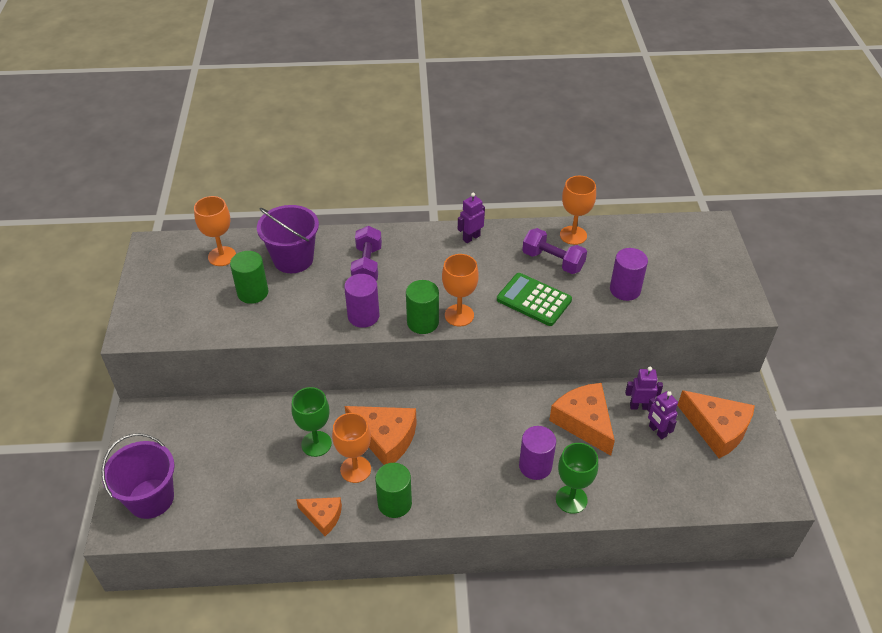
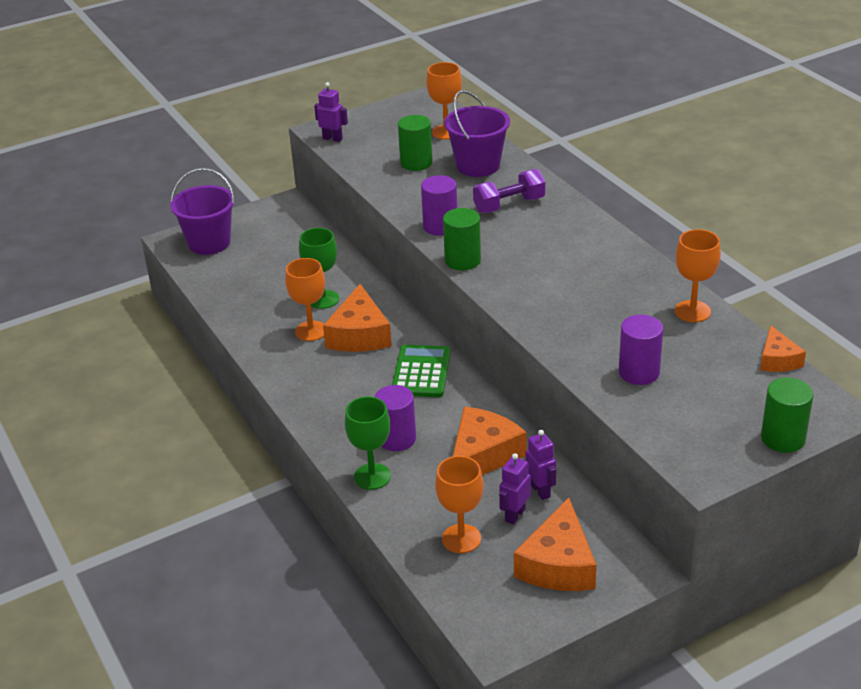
camera: 65 degrees right, 10 degrees down
orange cheese [296,497,342,536] -> orange cheese moved to [760,325,806,372]
green cylinder [375,463,412,518] -> green cylinder moved to [761,377,814,453]
orange goblet [442,254,479,327] -> orange goblet moved to [435,456,483,553]
purple robot [458,193,485,243] -> purple robot moved to [314,82,348,142]
green calculator [497,273,572,326] -> green calculator moved to [392,345,451,397]
purple dumbbell [522,228,587,274] -> none

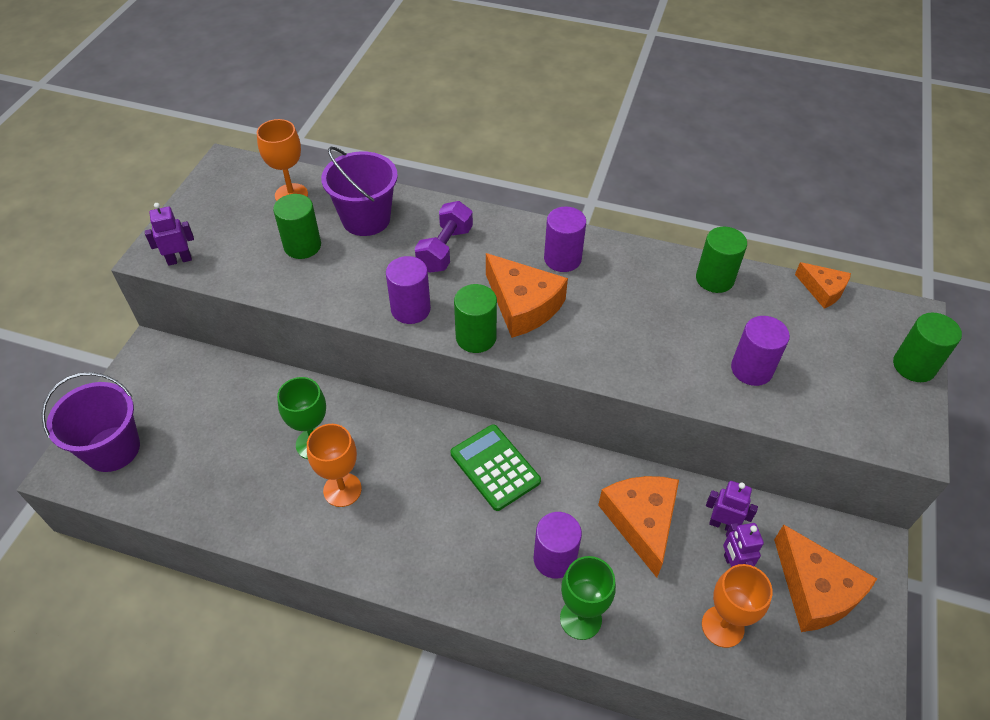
camera: 45 degrees left, 15 degrees up
orange cheese [323,284,392,352] -> orange cheese moved to [486,253,568,338]
orange goblet [675,229,721,322] -> green cylinder [696,227,747,293]
none -> purple cylinder [544,206,586,272]

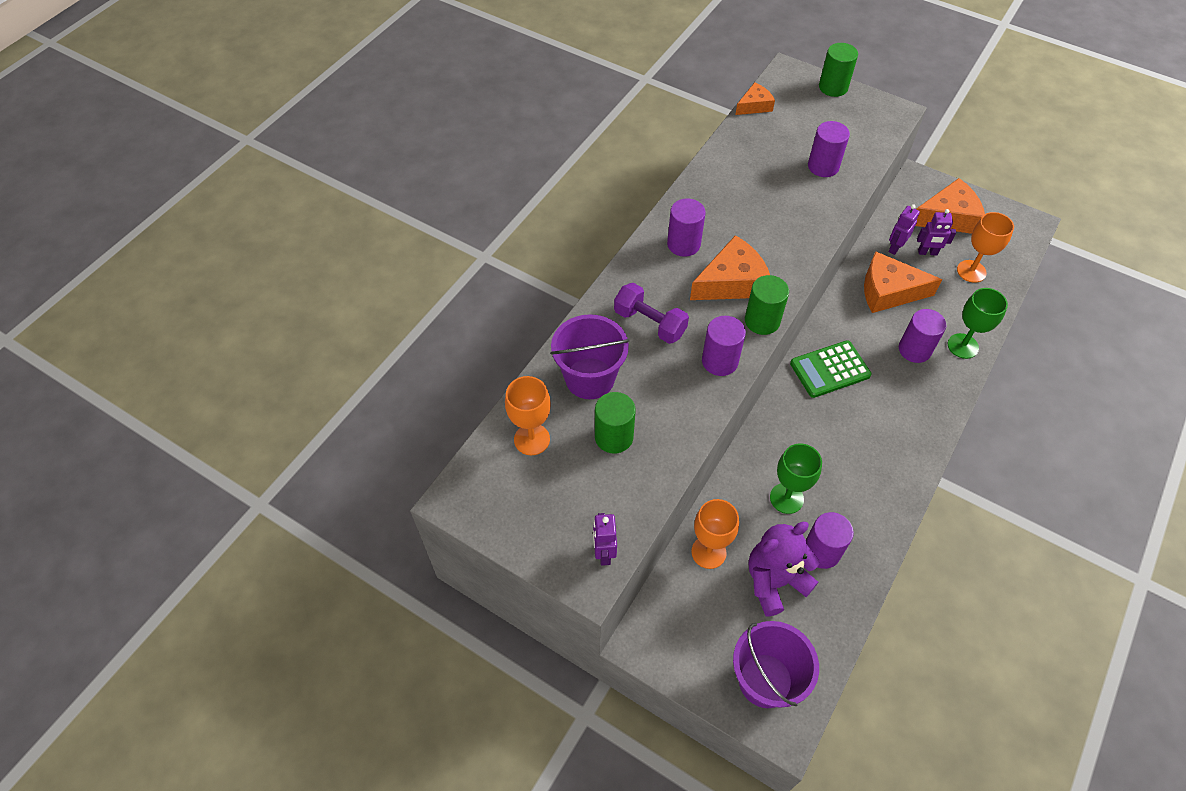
camera: 75 degrees left, 5 degrees up
orange goblet [307,424,362,507] -> orange goblet moved to [691,499,739,569]
green cylinder [696,227,747,293] -> none
none -> purple teddy bear [749,522,820,616]
none -> purple cylinder [806,512,854,569]

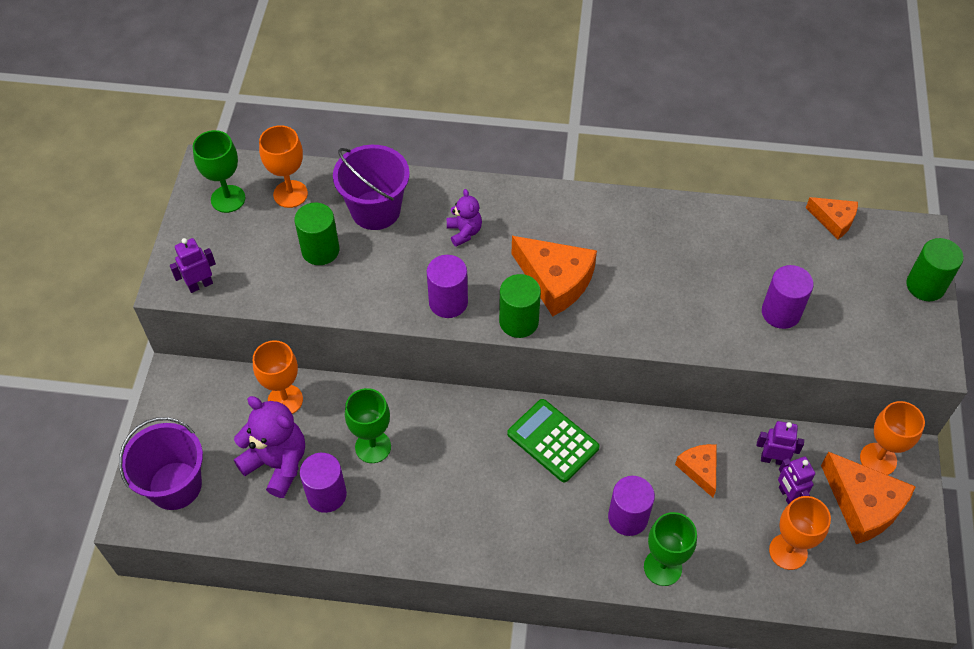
camera: 65 degrees right, 0 degrees up
purple dumbbell [614,283,689,344] -> purple teddy bear [447,189,482,247]
purple cylinder [667,198,705,257] -> none
orange cheese [864,251,942,313] -> orange cheese [675,444,717,498], size x0.58
none -> green goblet [193,130,245,213]
none -> orange goblet [860,401,925,475]

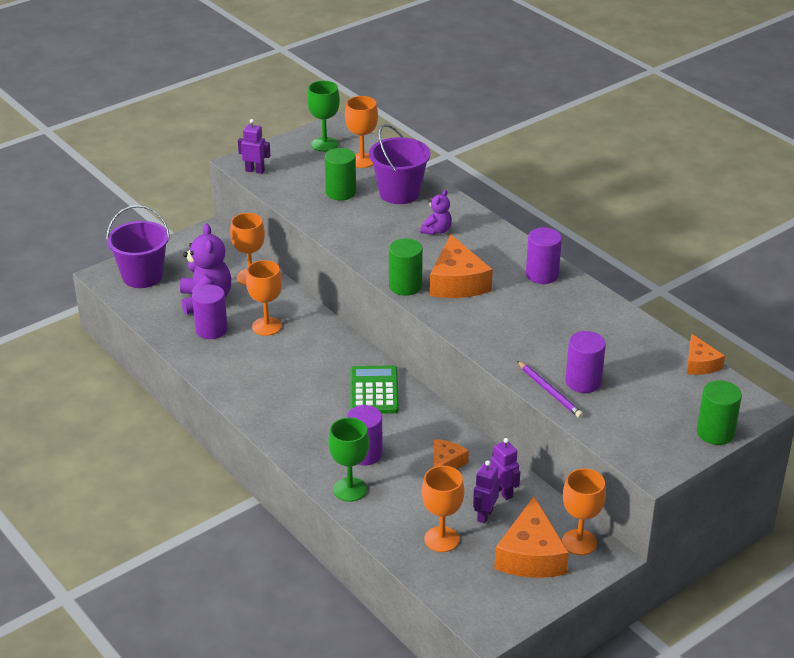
camera: 45 degrees right, 20 degrees down
green goblet [345,388,391,463] -> orange goblet [246,260,282,336]
purple cylinder [427,255,468,318] -> purple cylinder moved to [526,228,562,284]
none -> purple pencil [517,361,583,418]

